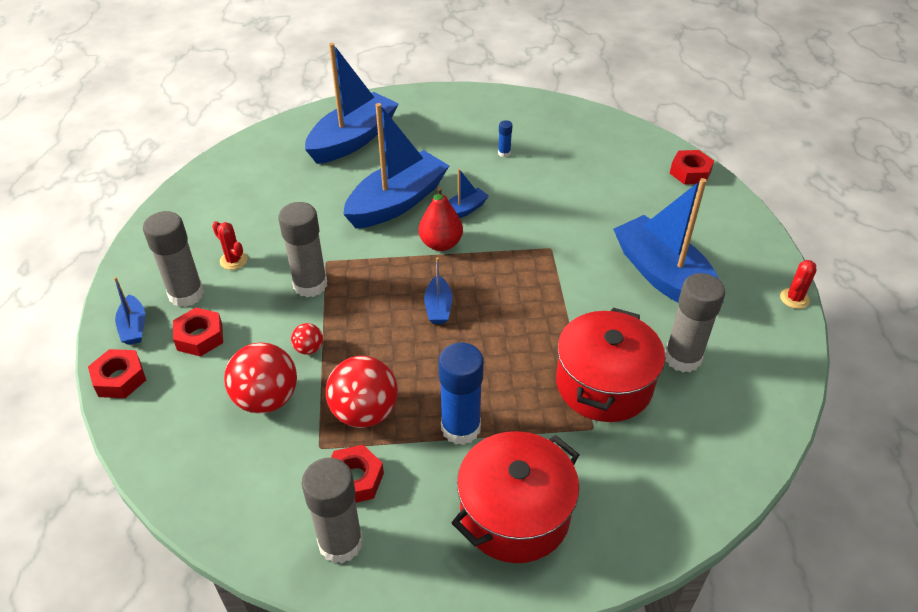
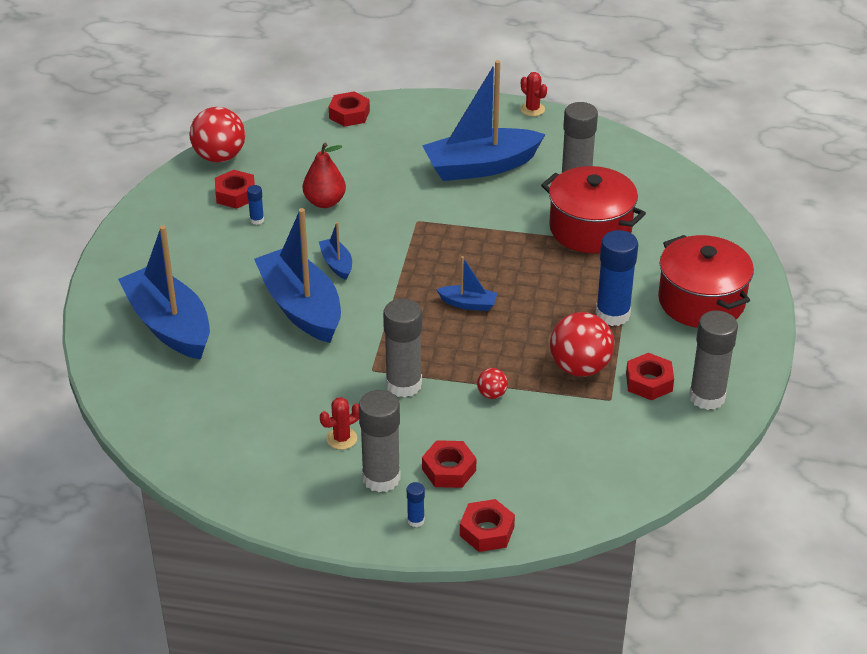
camera: 75 degrees left, 5 degrees down
blue boat [114,277,145,345] -> blue glue stick [407,482,425,527]
red ball [224,342,297,414] -> red ball moved to [189,107,245,162]
red pear [419,187,463,251] -> red pear moved to [303,143,346,208]
none -> red nut [215,170,255,209]

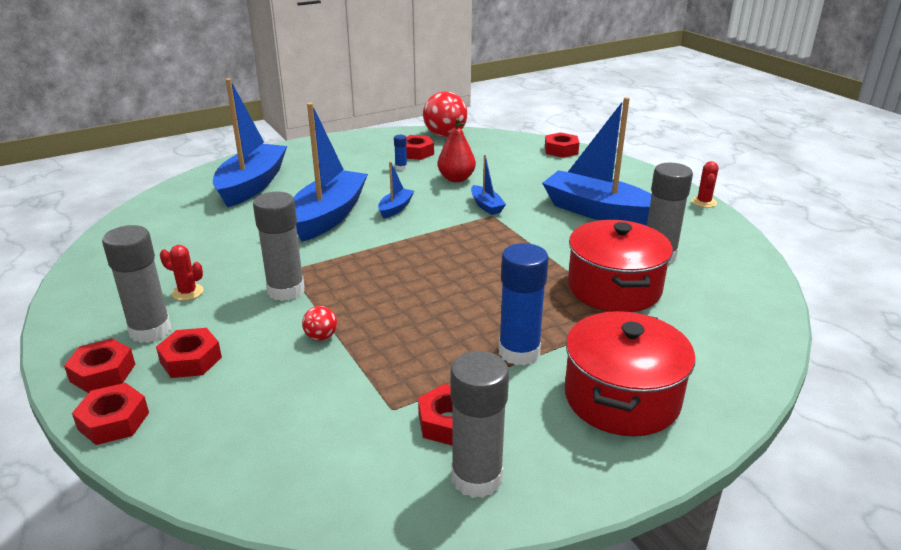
camera: 50 degrees right, 10 degrees down
blue glue stick [407,482,425,527] -> red nut [64,338,135,393]
blue boat [436,256,498,311] -> blue boat moved to [471,155,506,215]
red ball [550,312,614,376] -> none

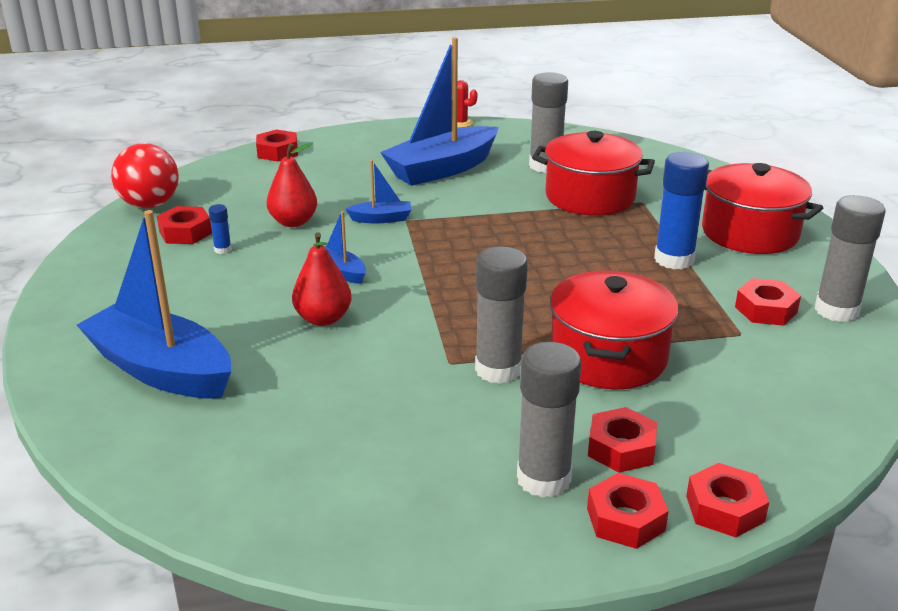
camera: 70 degrees left, 0 degrees up
red cactus [160,245,203,301] -> none
blue boat [293,103,368,242] -> red pear [292,232,352,326]
red ball [302,306,337,341] -> red pot [550,270,679,390]

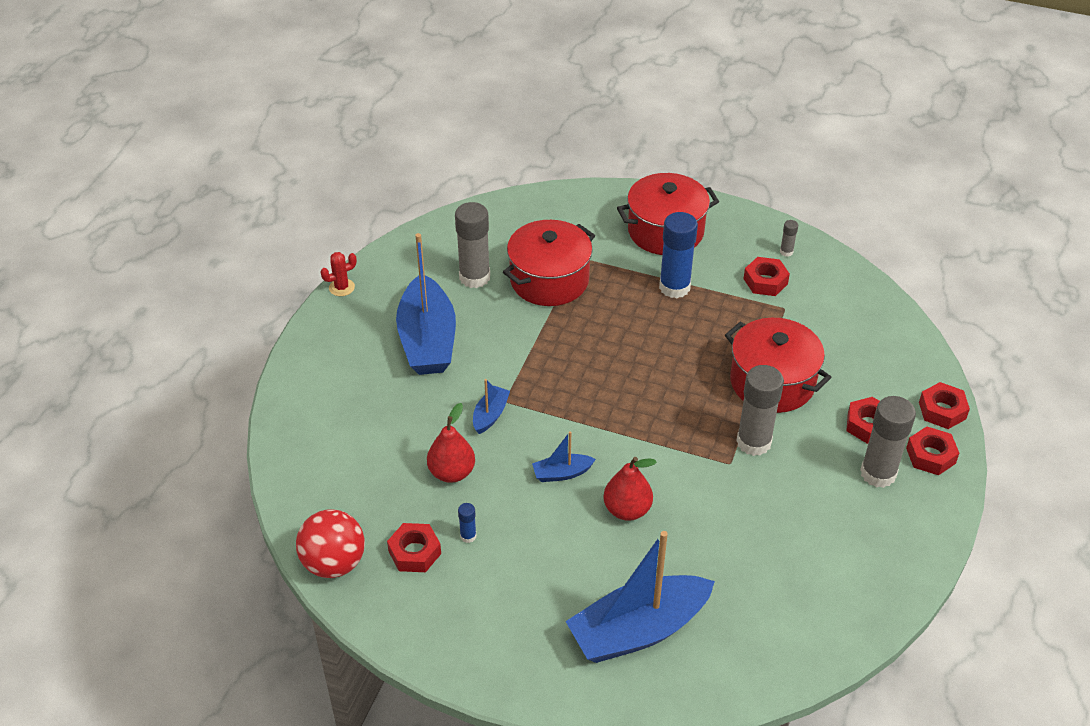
camera: 60 degrees left, 15 degrees up
red nut [256,129,298,162] -> none
grey glue stick [815,195,886,322] -> grey glue stick [780,220,798,257], size x0.44

